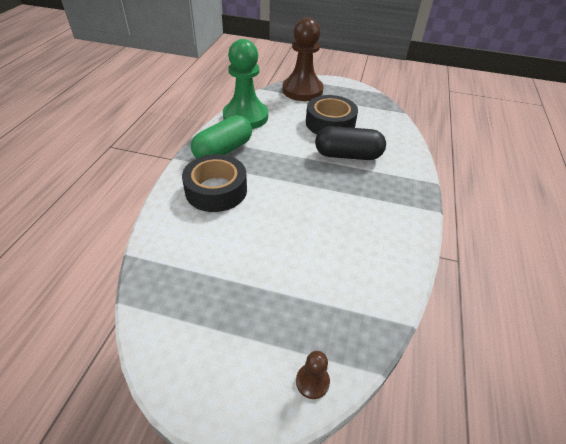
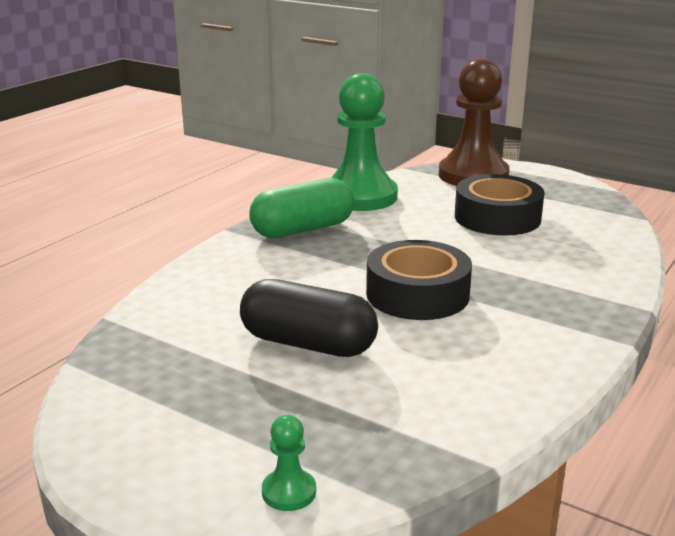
camera: 20 degrees right, 20 degrees down
black tape [182,154,247,212] -> black tape moved to [366,240,472,320]
brown pawn [296,351,330,399] -> green pawn [262,415,316,511]
black capsule [315,126,386,160] -> black capsule moved to [240,279,378,357]

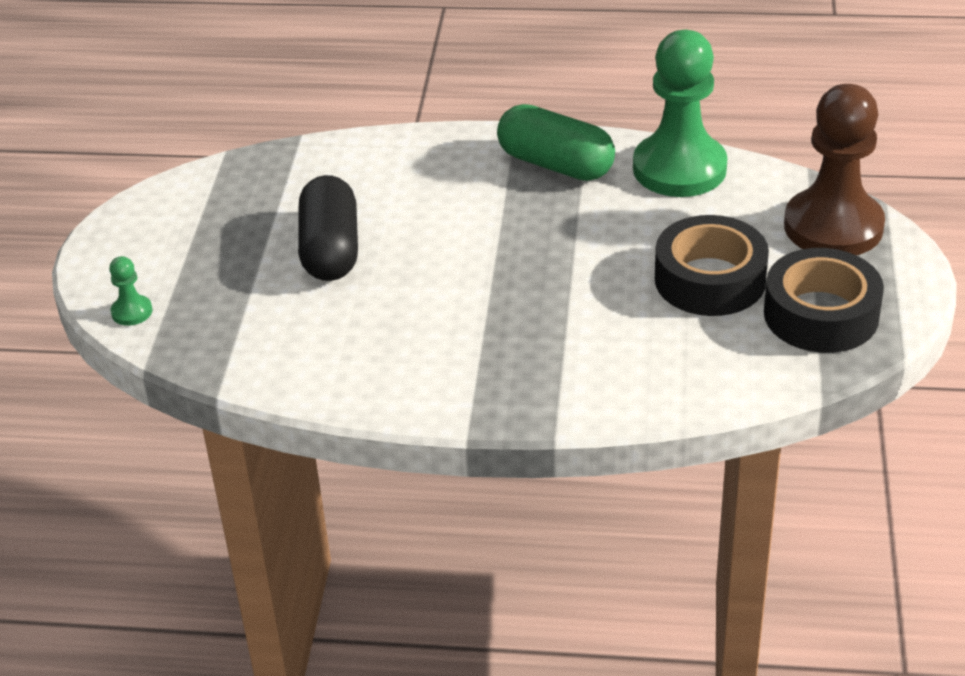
camera: 65 degrees right, 15 degrees up
black tape [366,240,472,320] -> black tape moved to [764,248,884,353]

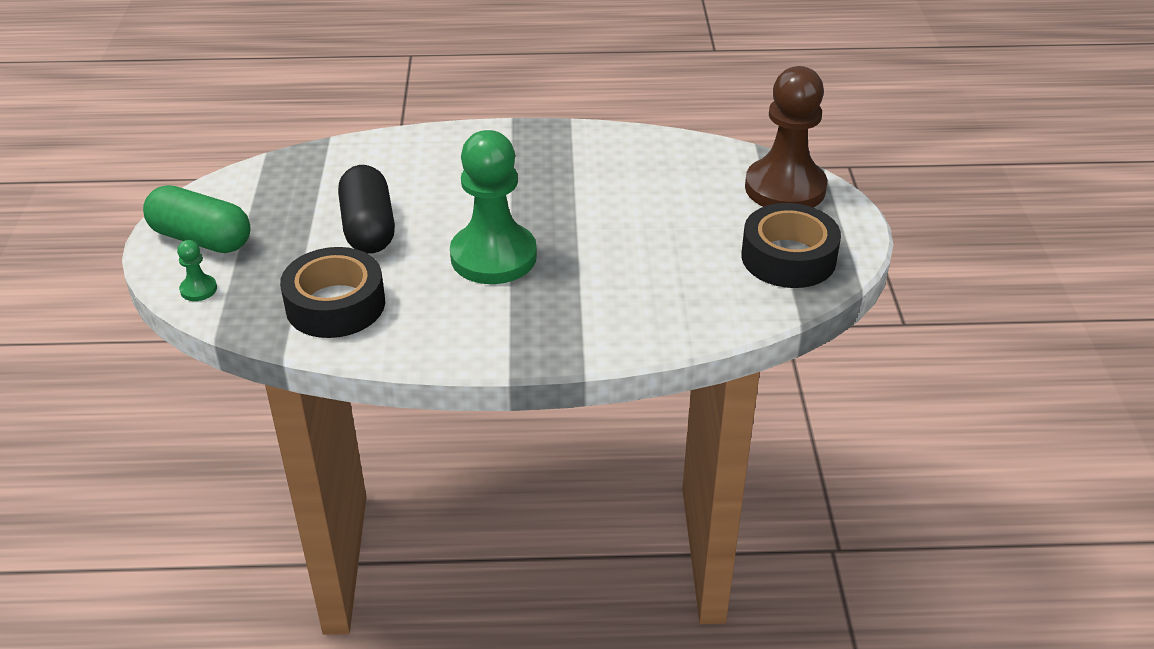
camera: 10 degrees left, 0 degrees up
green capsule [497,104,615,181] -> green capsule moved to [143,185,251,253]
green pawn [633,30,727,197] -> green pawn moved to [450,130,537,284]
black tape [655,215,769,316] -> black tape moved to [280,247,385,338]

